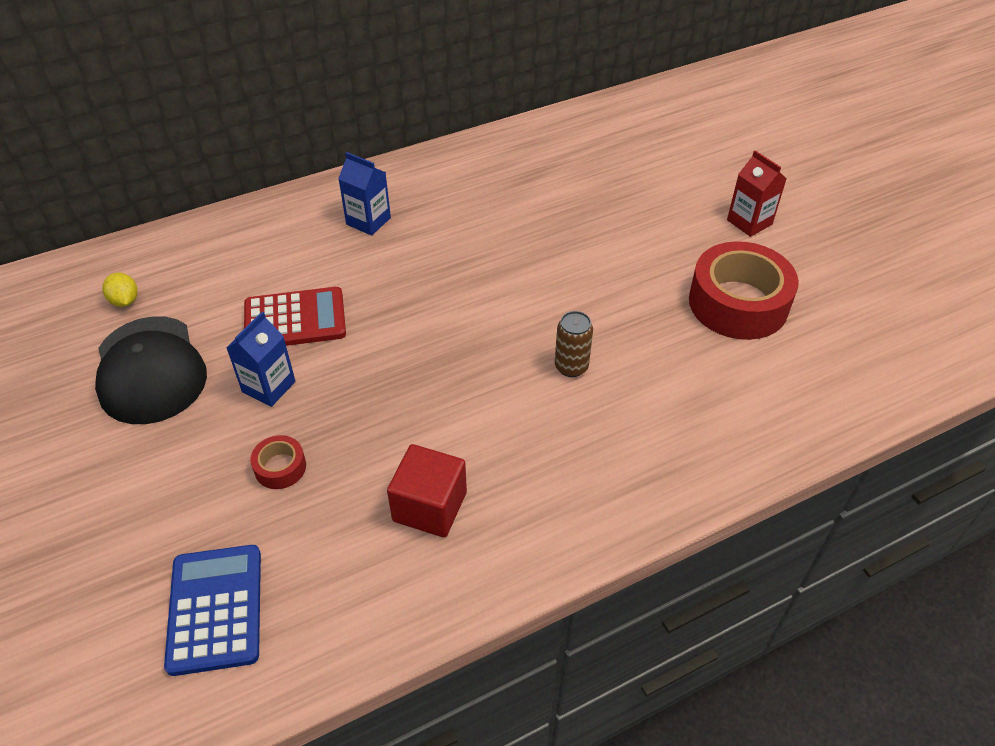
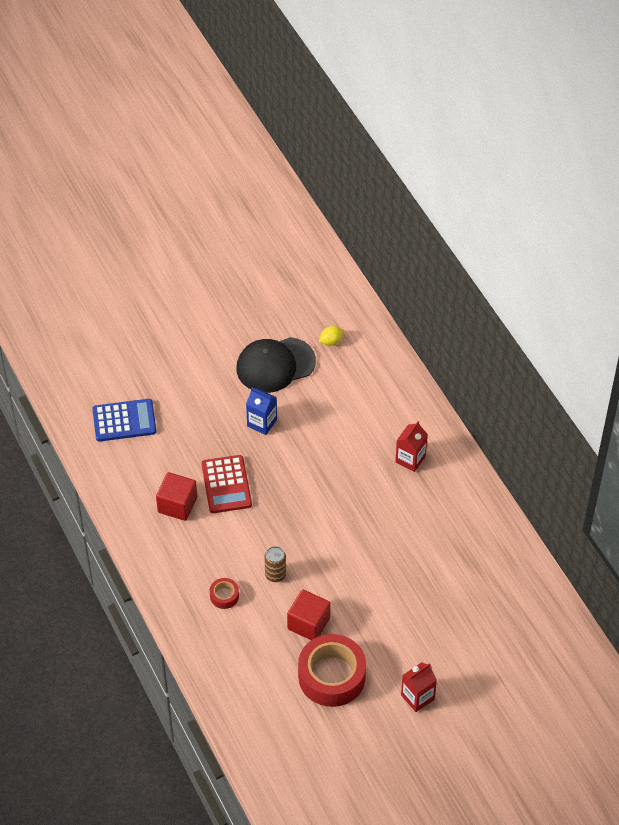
camera: 90 degrees right, 5 degrees up
red calculator [244,287,346,346] -> red calculator moved to [201,455,252,513]
red tape [250,435,306,489] -> red tape moved to [210,578,239,609]
blue carton [338,152,391,236] -> red carton [395,421,428,472]
none -> red cube [287,589,331,640]

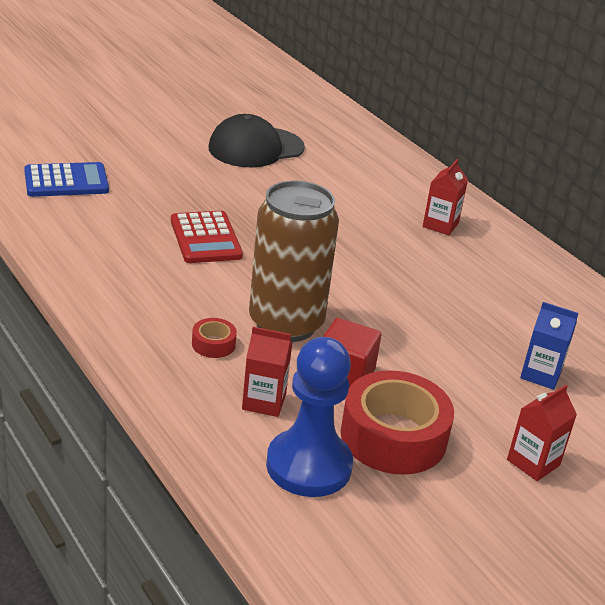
camera: 10 degrees left, 20 degrees down
red cube [156,472,197,521] -> none
blue carton [246,388,277,435] -> blue carton moved to [520,302,578,390]
brown can [264,546,286,582] -> brown can [249,181,339,342], size x2.46
yellow lemon [319,326,344,346] -> none
none -> red carton [242,327,292,417]
none -> blue pawn [266,337,353,497]

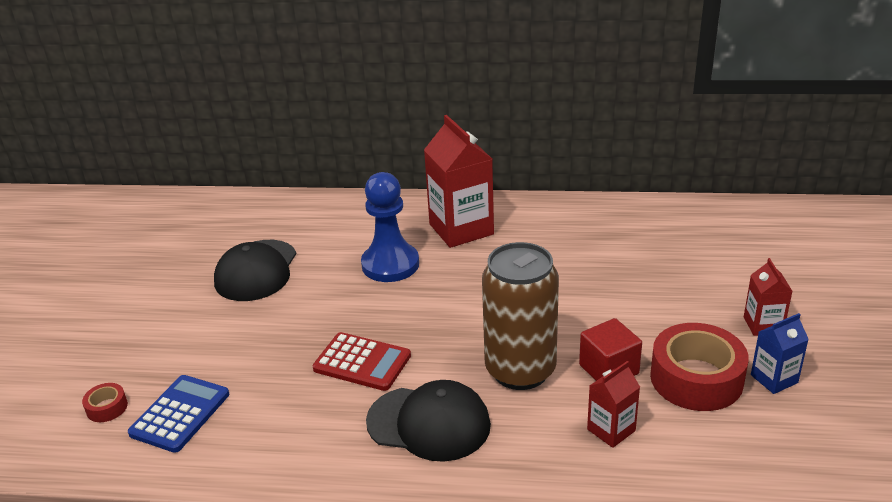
camera: 45 degrees left, 0 degrees up
red tape [192,318,237,358] -> red tape moved to [82,383,128,422]
blue pawn [266,337,353,497] -> blue pawn moved to [361,172,419,282]
red carton [423,159,468,235] -> red carton [424,115,494,248], size x1.92
blue carton [520,302,578,390] -> blue carton moved to [751,313,809,394]
none -> black cap [366,380,491,462]

